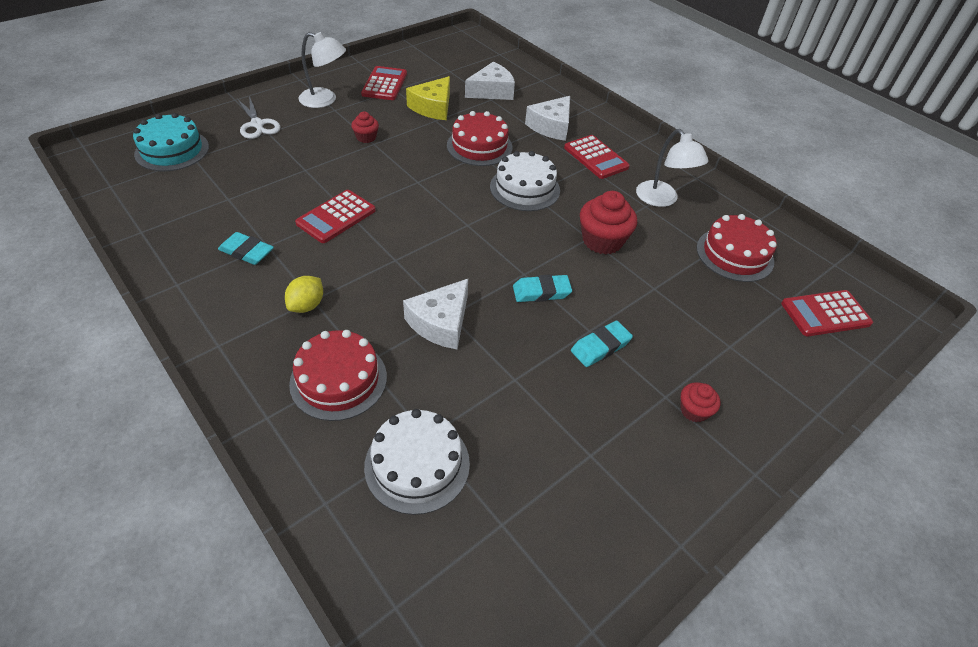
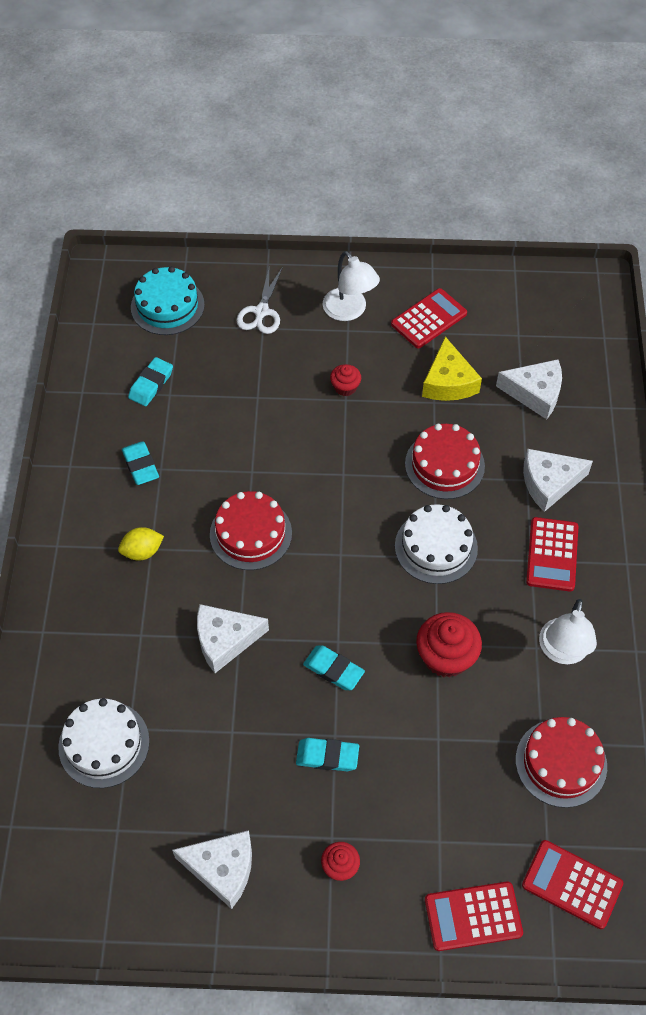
camera: 45 degrees right, 10 degrees up
red cake [289,330,387,421] -> red cake moved to [210,491,292,570]
red calculator [295,190,376,243] -> red calculator moved to [425,882,523,951]
yellow cheese [406,76,450,120] -> yellow cheese turned 75 degrees counterclockwise [422,337,482,401]
none -> turquoise eraser [128,357,173,406]
none -> white cheese [172,830,252,909]

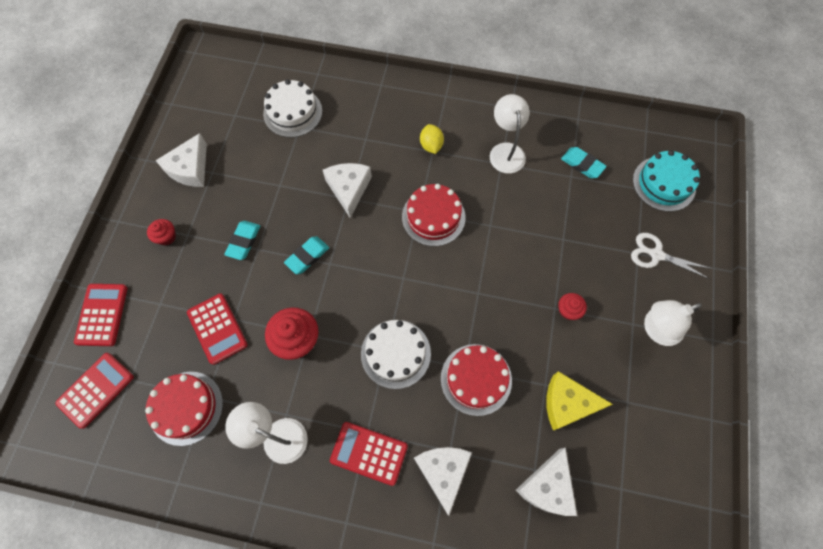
camera: 100 degrees right, 10 degrees up
turquoise eraser [122,441,159,485] -> white lamp [490,94,530,173]
red calculator [391,288,467,348] -> red calculator moved to [187,294,248,365]

